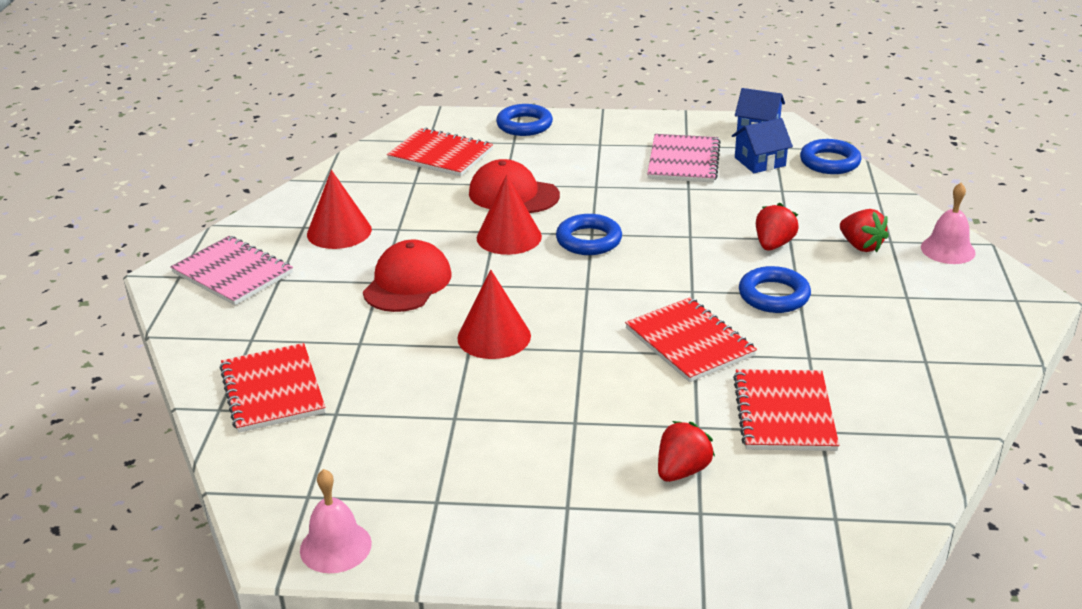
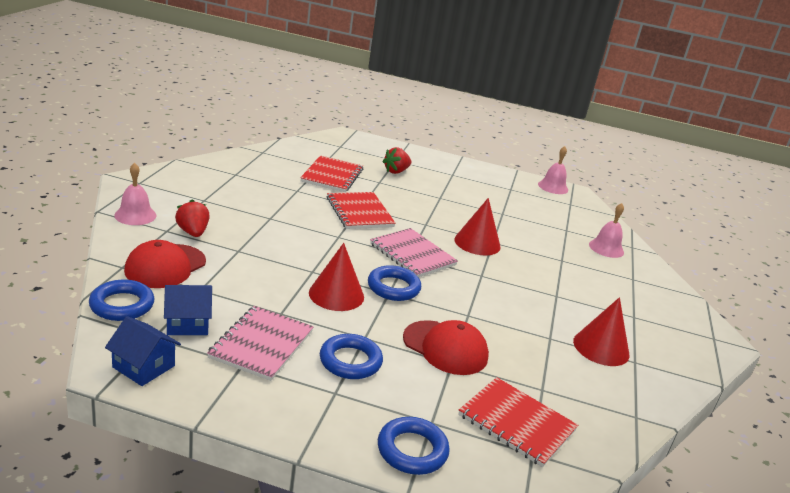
camera: 175 degrees left, 5 degrees down
pink notebook [170,236,293,305] -> pink notebook moved to [370,228,458,277]
red notebook [219,343,325,433] -> pink bell [589,203,624,258]
red cap [363,240,451,312] -> red cap moved to [124,240,206,288]
red cone [477,175,542,255] -> red cone moved to [309,243,364,311]
blue ring [739,266,811,313] -> blue ring moved to [320,334,383,379]
red strawberry [756,203,799,251] -> none

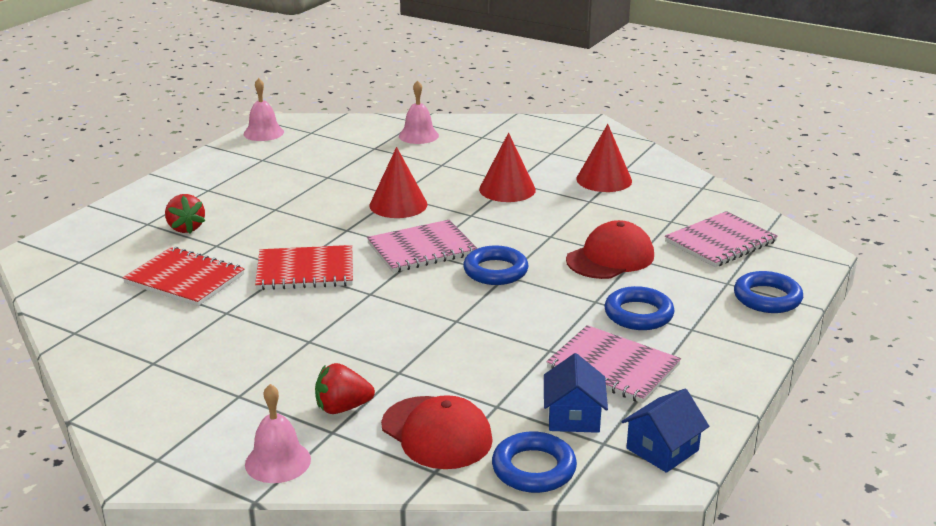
camera: 70 degrees left, 0 degrees up
red cone [309,243,364,311] -> red cone moved to [479,133,536,202]
red notebook [458,377,578,467] -> pink notebook [665,211,778,267]

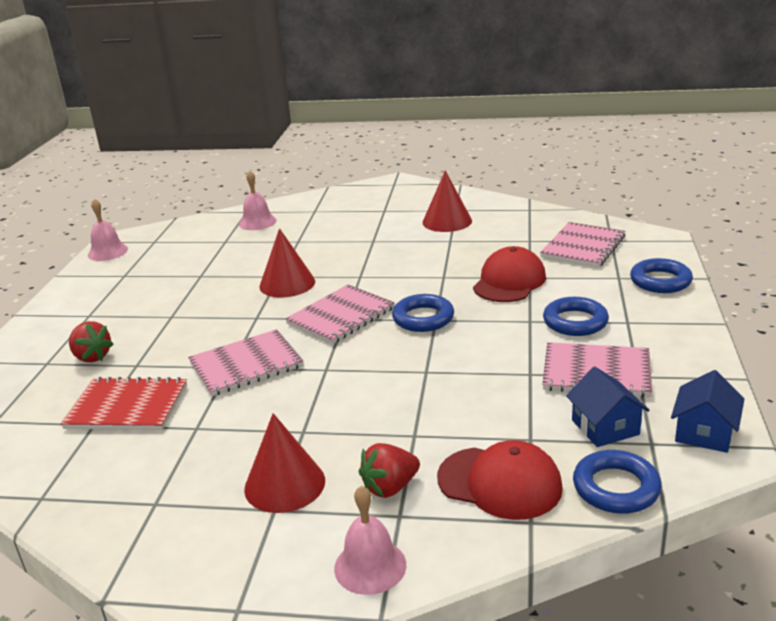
camera: 20 degrees left, 0 degrees up
red notebook [255,245,353,290] -> pink notebook [188,329,303,396]
red cone [479,133,536,202] -> red cone moved to [244,413,325,513]

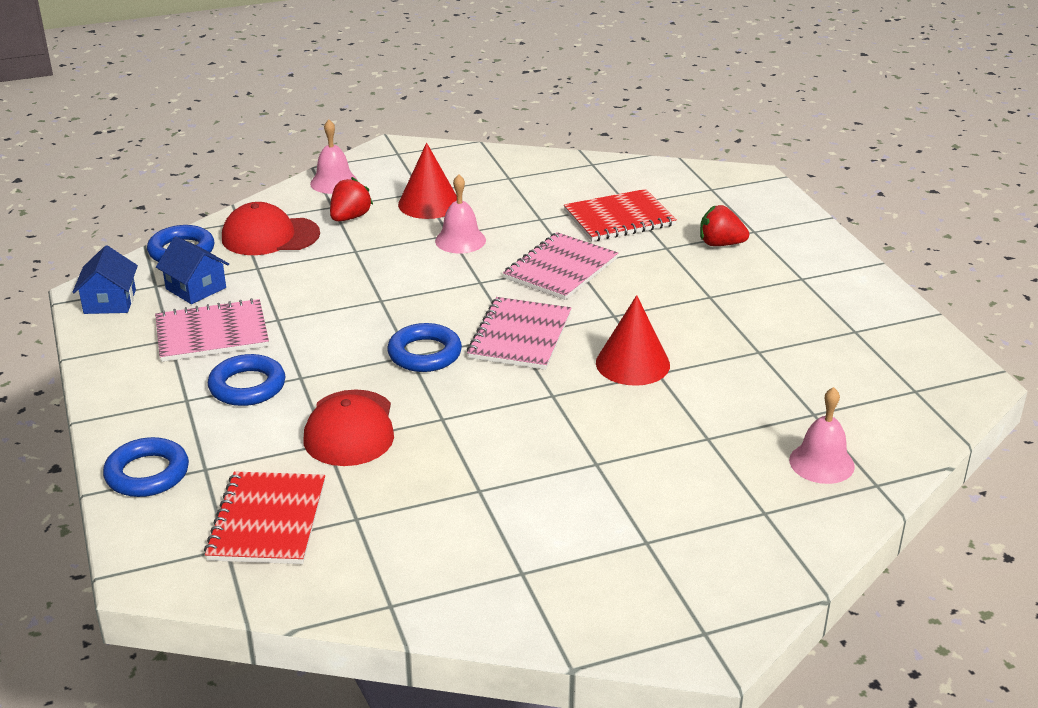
camera: 150 degrees right, 5 degrees up
pink bell [88,199,128,261] -> pink bell moved to [435,174,486,253]
red cone [422,170,472,232] -> none
pink notebook [540,222,626,268] -> red notebook [204,471,325,564]

